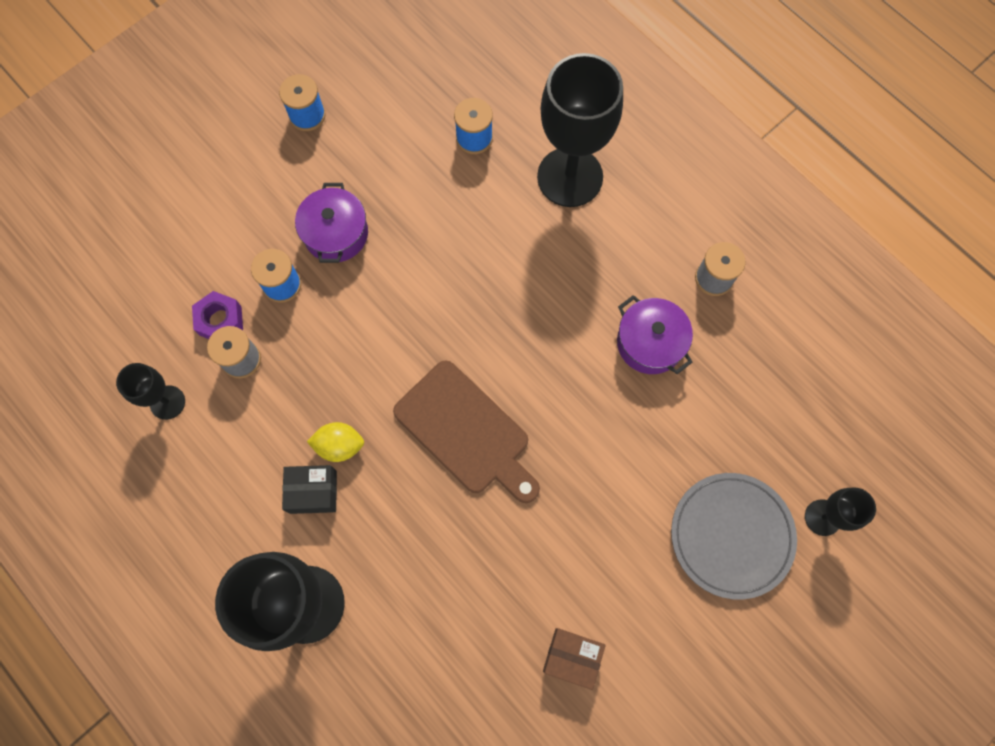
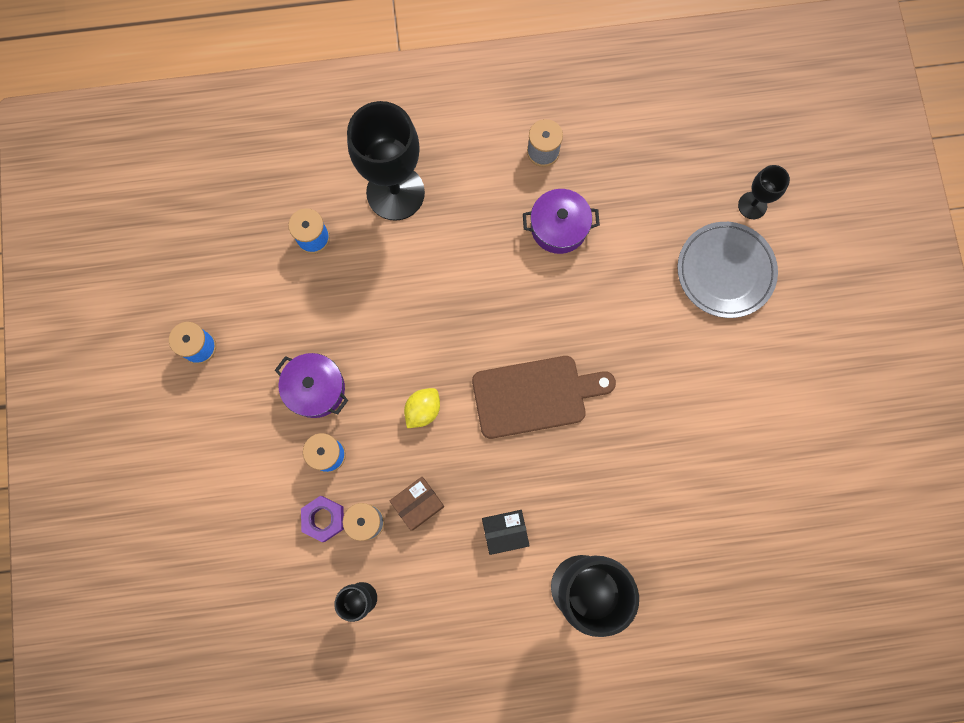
camera: 55 degrees left, 5 degrees up
black box [282,465,337,514] -> black box turned 45 degrees clockwise [482,510,530,555]
yellow lemon [307,422,364,462] -> yellow lemon moved to [404,388,440,428]
brown box [543,628,606,690] -> brown box moved to [390,477,444,531]

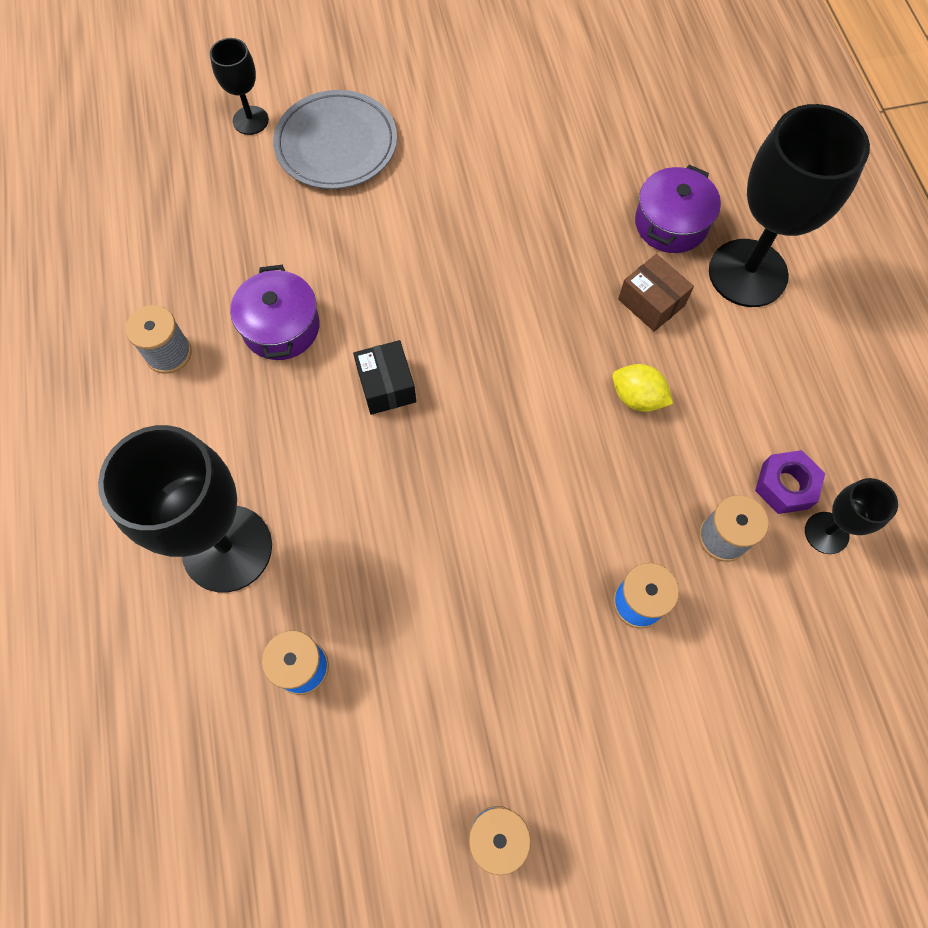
camera: 95 degrees left, 10 degrees down
purple pot [275,353,348,418] -> purple pot moved to [635,165,721,253]
purple nut [301,496,344,542] -> purple nut moved to [755,450,825,514]
brown box [390,477,444,531] -> brown box moved to [618,254,694,332]
yellow lemon [404,388,440,428] -> yellow lemon moved to [613,364,673,412]
brown cutting board [472,356,616,439] -> none
black box [482,510,530,555] -> black box moved to [353,340,416,415]

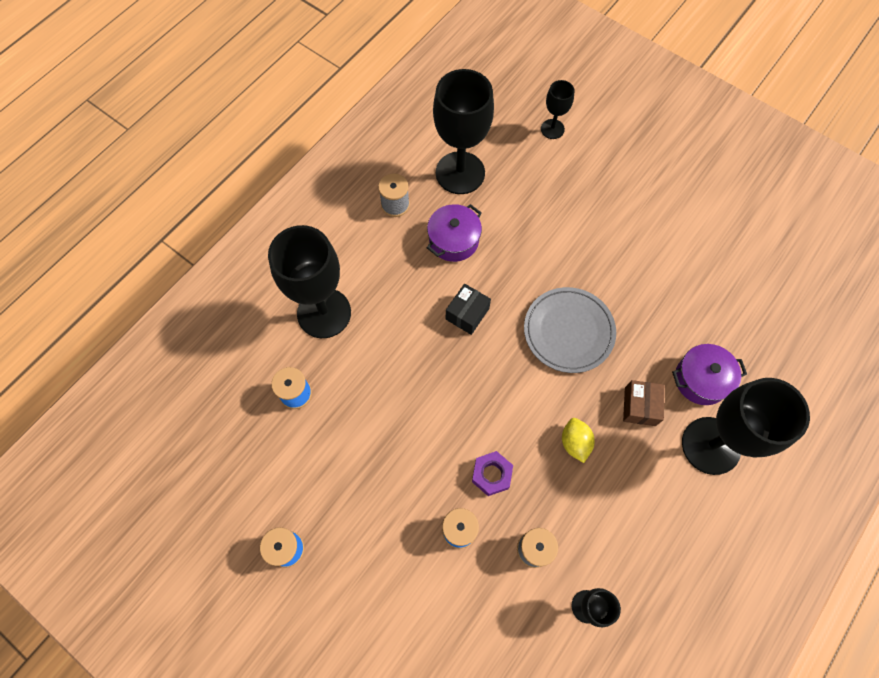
camera: 50 degrees right, 0 degrees up
grey plate [273,90,397,189] -> grey plate moved to [524,287,616,373]
purple nut [755,450,825,514] -> purple nut moved to [472,451,513,496]
none -> black goblet [433,69,494,194]

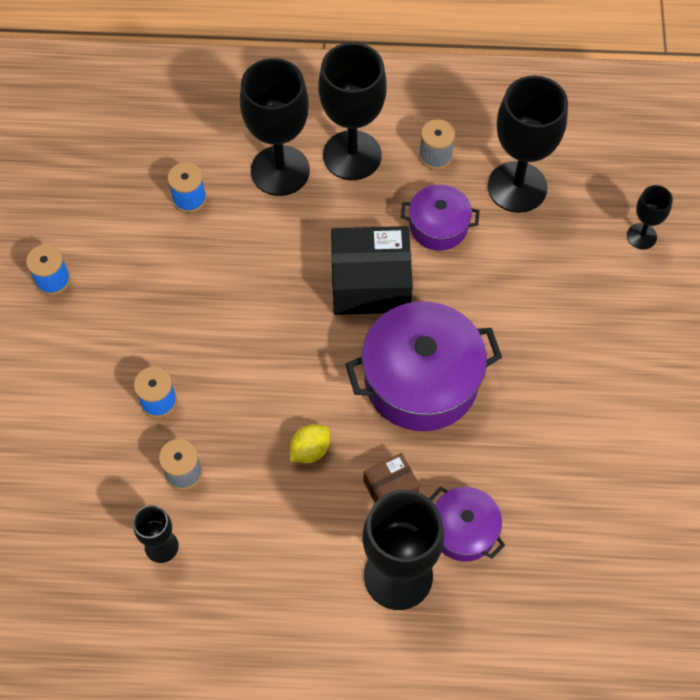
camera: 55 degrees right, 5 degrees down
black box [446,284,491,335] -> black box [331,226,413,315], size x1.93
purple nut [472,451,513,496] -> none
grey plate [524,287,616,373] -> purple pot [345,301,502,431]
none -> black goblet [319,42,387,180]

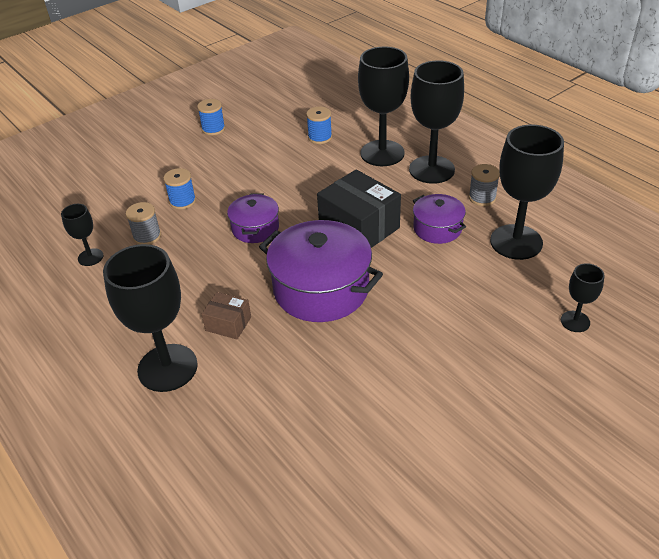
camera: 50 degrees right, 20 degrees down
yellow lemon [290,424,330,463] -> none
purple pot [429,487,505,562] -> purple pot moved to [227,193,279,243]

